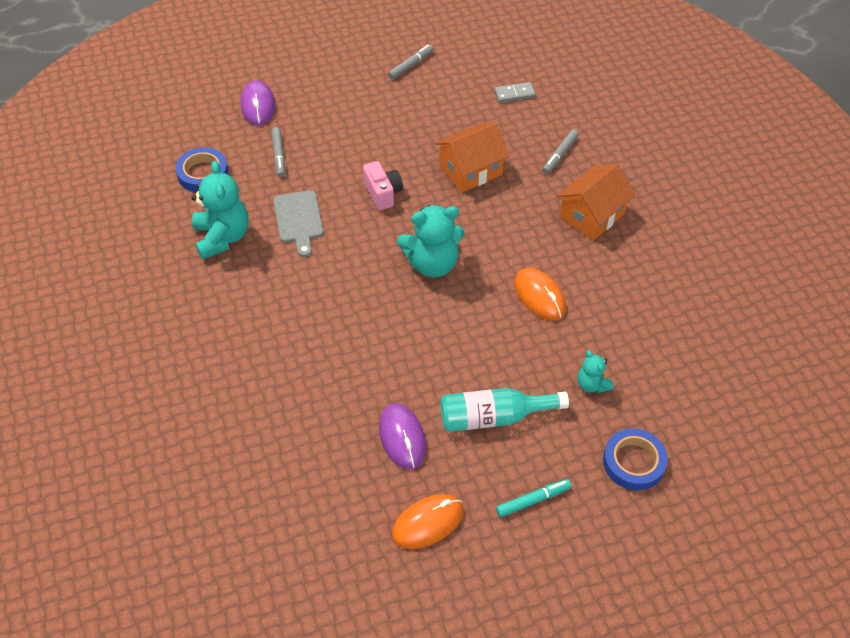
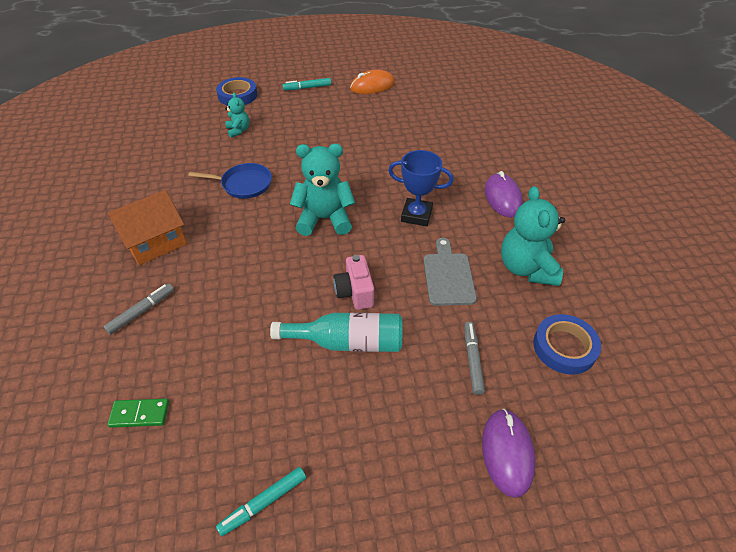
camera: 170 degrees left, 5 degrees down
purple mouse [379,403,426,470] -> purple mouse moved to [484,171,523,217]
grey marker [388,45,434,80] -> turquoise marker [216,467,306,536]
orange house [435,123,509,192] -> none
turquoise bottle [440,388,569,432] -> turquoise bottle moved to [270,313,402,352]
grey domino [494,82,536,103] -> green domino [107,399,169,428]
orange mouse [514,268,566,321] -> blue pan [188,163,272,199]
none -> blue trophy [388,150,454,226]

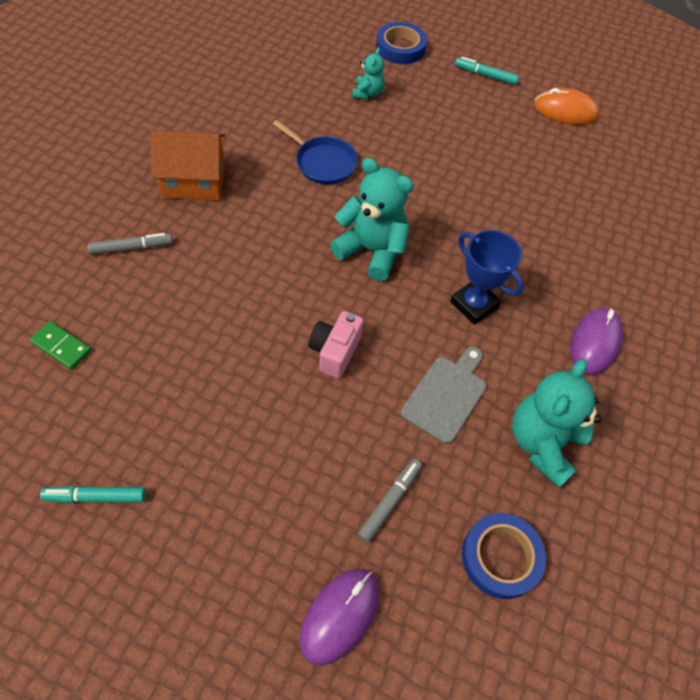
camera: 30 degrees right, 10 degrees up
turquoise bottle [270,313,402,352] -> none

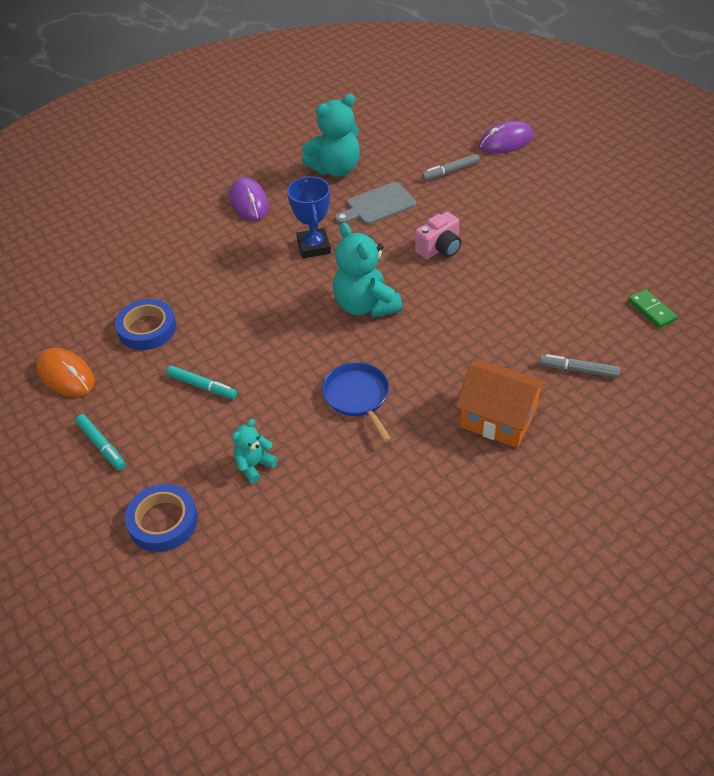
camera: 145 degrees left, 10 degrees down
turquoise marker [40,486,146,503] -> turquoise marker moved to [166,365,237,399]
blue tape [462,513,546,599] -> blue tape moved to [115,299,176,350]
purple mouse [570,308,623,375] -> purple mouse turned 75 degrees counterclockwise [230,177,269,221]

